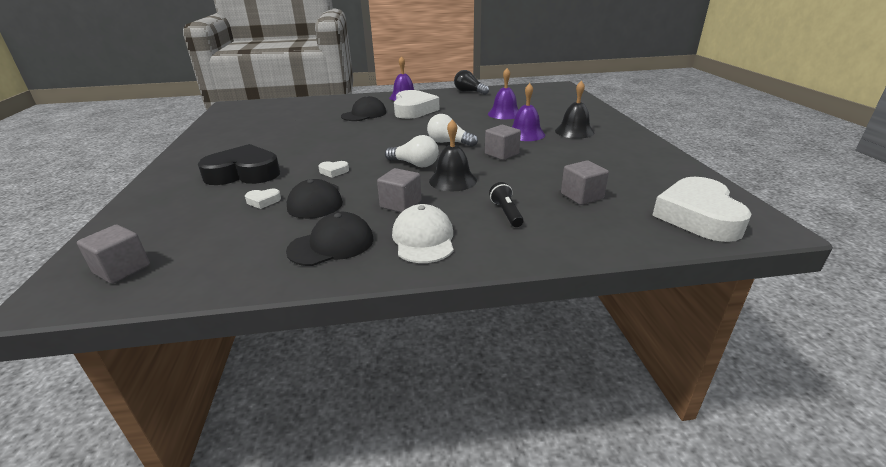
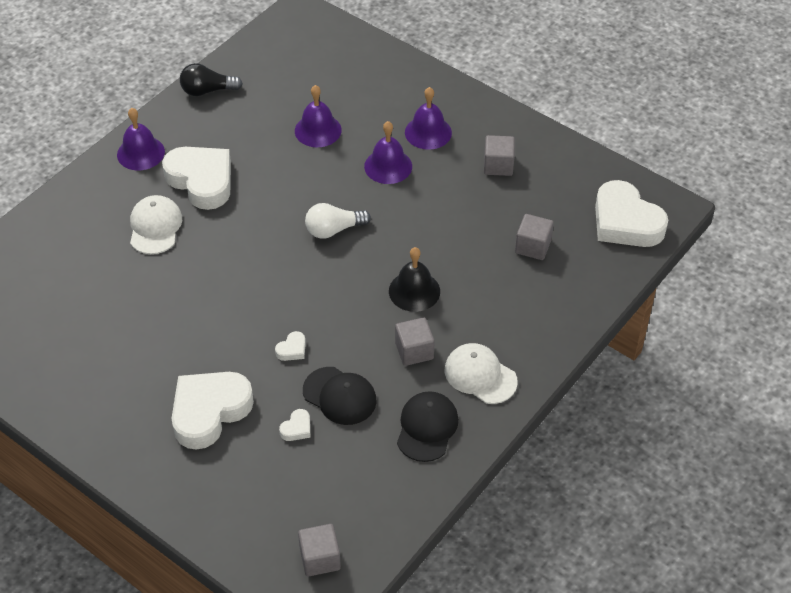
camera: 45 degrees left, 20 degrees up
black heart [198,144,280,185] -> white heart [171,372,254,450]
black cap [341,95,386,121] -> white cap [130,195,182,254]
white light bulb [385,135,439,167] -> none
grey cube [485,125,521,160] -> grey cube moved to [484,135,515,176]
black flashlight [489,182,524,227] -> none
black bell [555,81,594,139] -> purple bell [405,87,452,150]

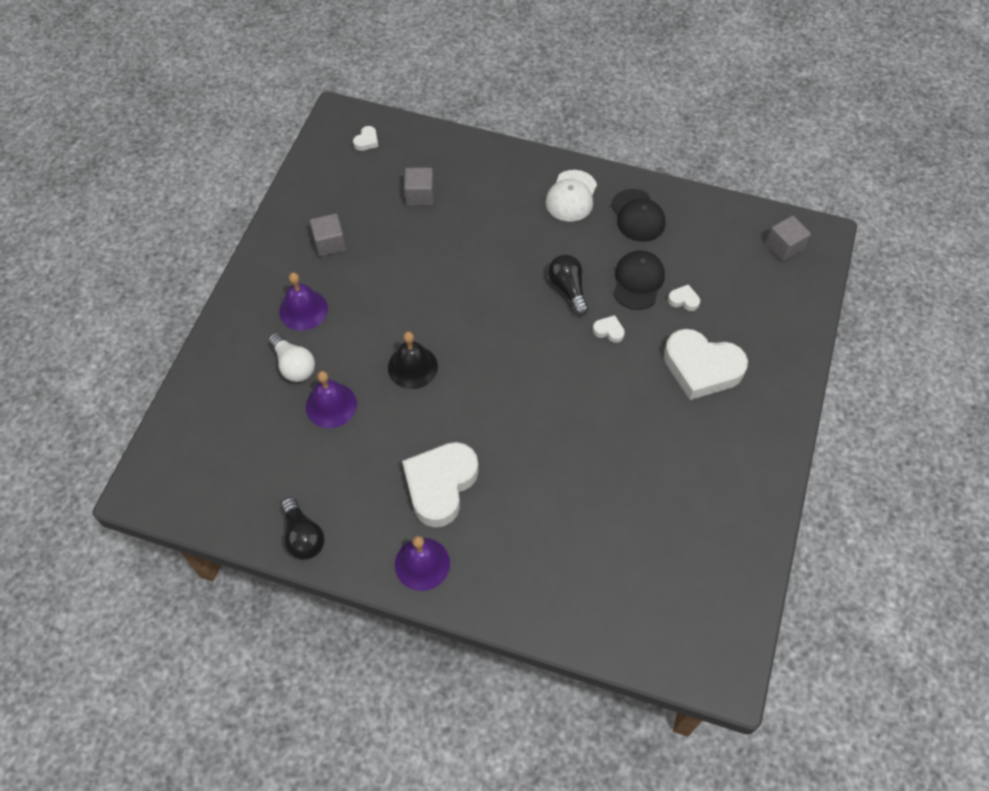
camera: 110 degrees left, 10 degrees up
white cap [130,195,182,254] -> none
white light bulb [305,203,371,239] -> white light bulb moved to [268,333,315,382]
purple bell [364,121,412,184] -> none
black bell [389,247,440,312] -> black bell moved to [388,332,438,389]
grey cube [395,317,435,366] -> none
black cap [397,391,459,462] -> black cap turned 105 degrees counterclockwise [611,189,665,242]
white heart [595,180,668,247] -> white heart [353,126,378,151], size x0.40
none -> black light bulb [548,255,589,316]

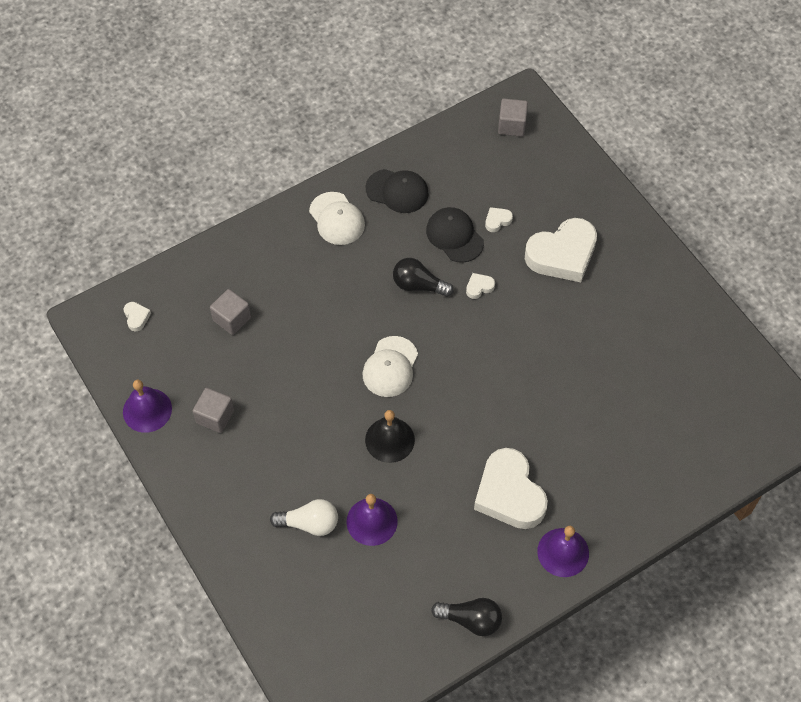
camera: 50 degrees left, 0 degrees up
purple bell [279,273,328,331] -> purple bell moved to [123,380,172,433]
none -> white cap [363,336,418,397]

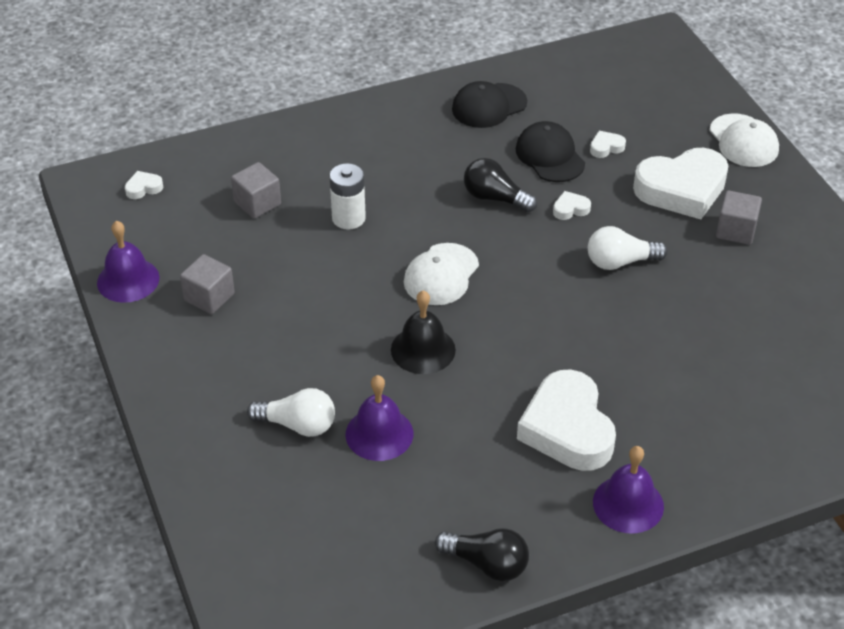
camera: 10 degrees right, 15 degrees down
white heart [124,302,151,331] -> white heart turned 105 degrees counterclockwise [125,171,163,199]
white cap [309,192,365,245] -> white cap moved to [709,113,779,167]
black cap [366,169,429,213] -> black cap turned 120 degrees clockwise [452,81,527,128]
grey cube [498,99,528,137] -> grey cube moved to [716,190,762,245]
none -> white battery [330,163,366,230]
none -> white light bulb [588,226,668,270]

